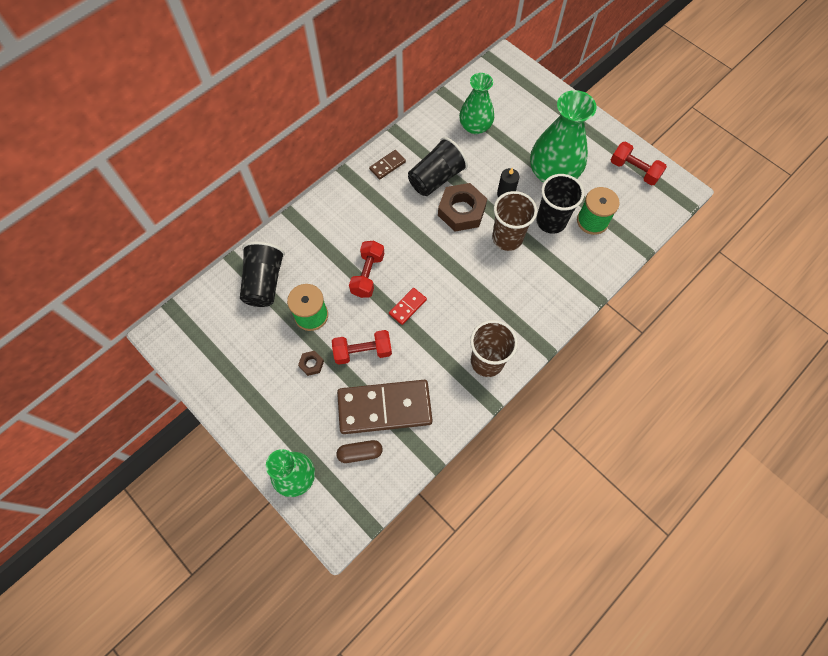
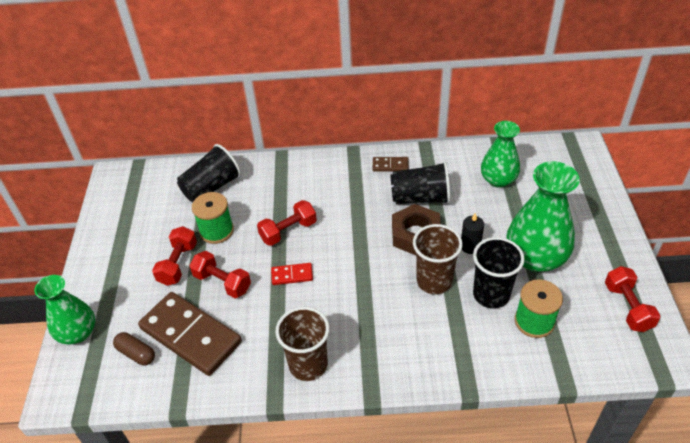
camera: 45 degrees right, 20 degrees down
brown nut [298,351,324,376] -> red dumbbell [152,226,197,286]

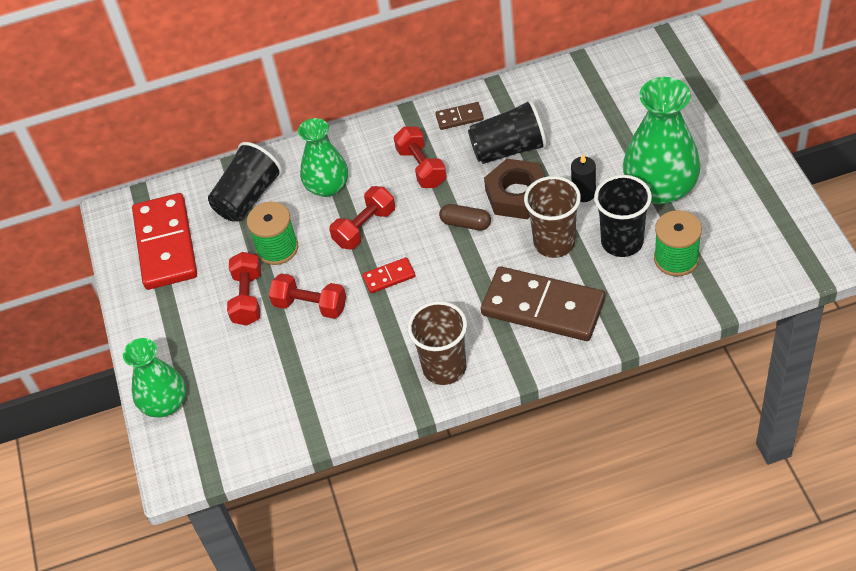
camera: 10 degrees left, 5 degrees up
brown capsule [113,332,155,365] -> brown capsule moved to [439,204,491,230]
brown domino [138,292,242,376] -> brown domino moved to [481,266,605,341]
green vase [481,121,520,188] -> green vase moved to [298,118,348,197]
red dumbbell [605,266,661,332] -> red dumbbell moved to [394,127,447,188]
none -> red domino [132,193,197,290]

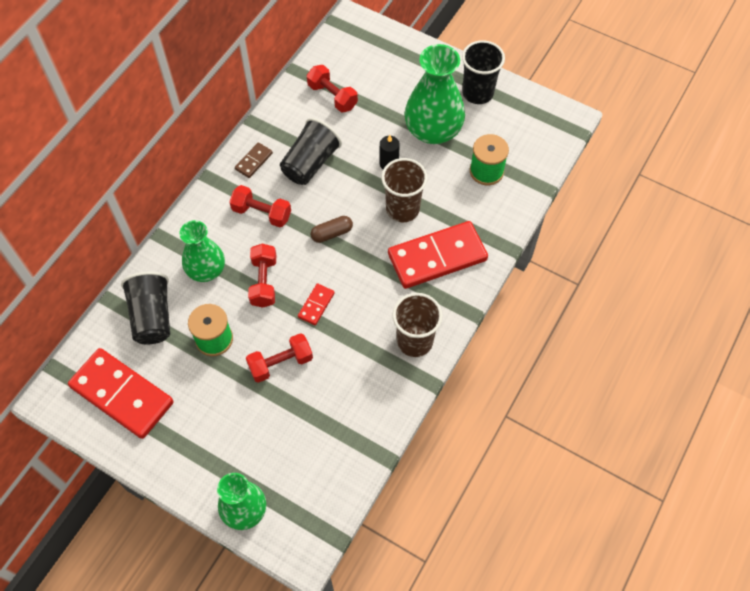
camera: 50 degrees left, 10 degrees up
red dumbbell [227,252,261,326] -> red dumbbell moved to [307,65,358,112]
brown domino [481,266,605,341] -> red domino [388,221,488,289]
brown nut [484,159,545,219] -> none
black cup [594,175,652,257] -> black cup moved to [462,40,505,104]

